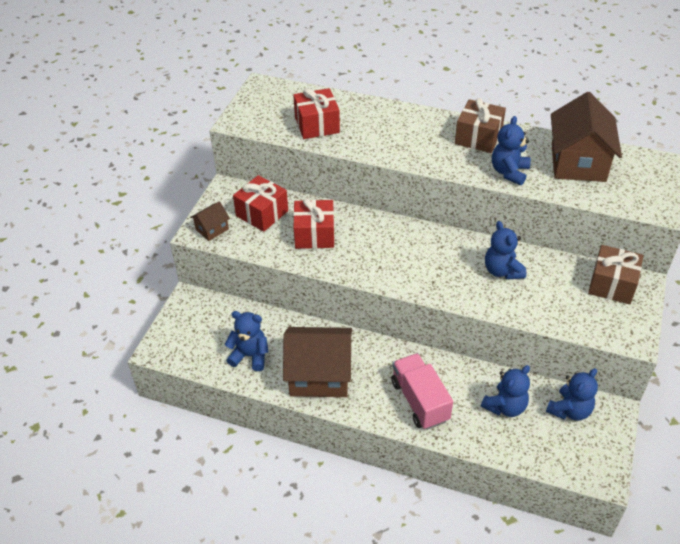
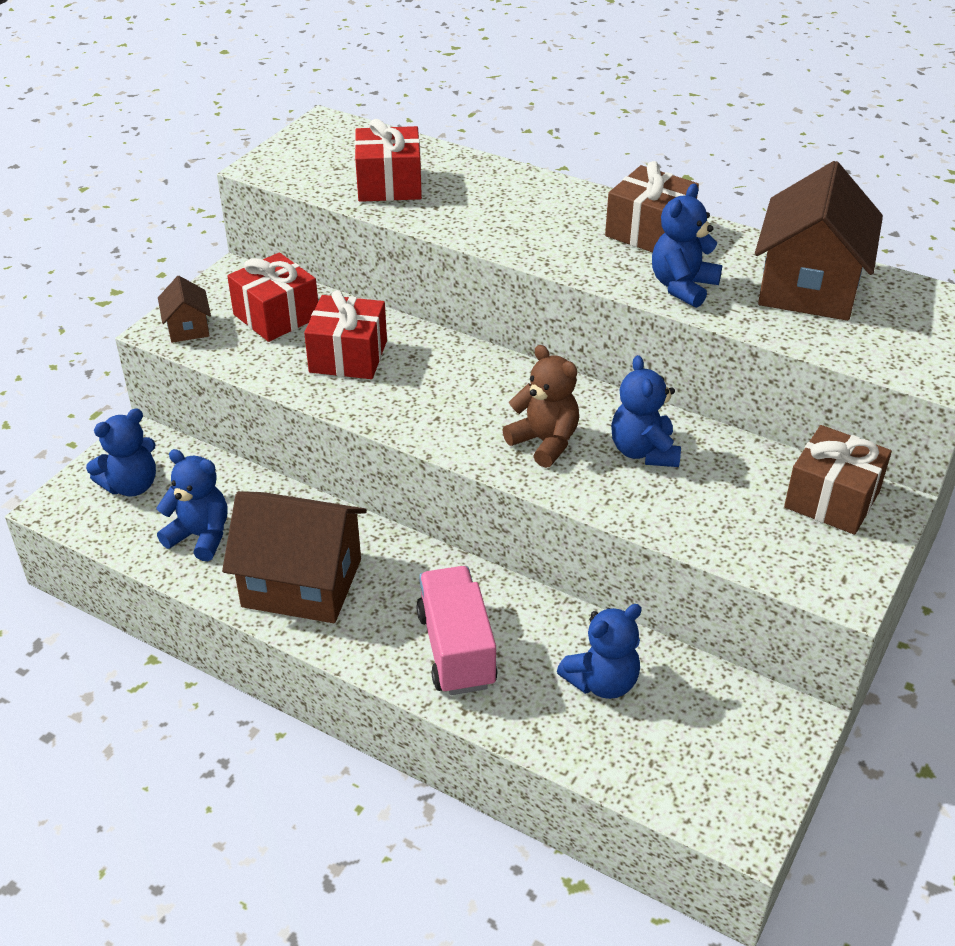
camera: 10 degrees right, 5 degrees down
brown house [190,201,230,241] -> brown house turned 75 degrees counterclockwise [158,276,211,343]
blue teddy bear [546,368,598,421] -> blue teddy bear moved to [86,409,156,497]
none -> brown teddy bear [503,345,579,468]

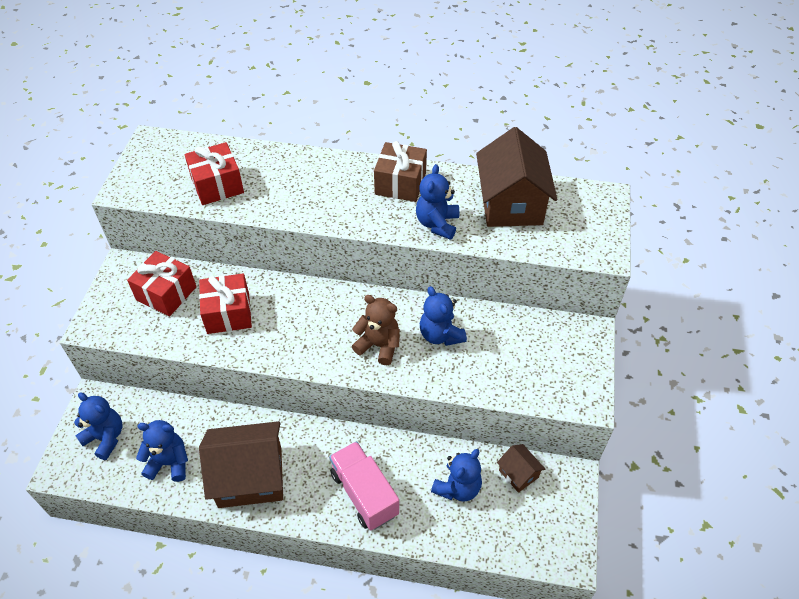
camera: 20 degrees left, 10 degrees up
blue teddy bear [86,409,156,497] -> blue teddy bear turned 90 degrees counterclockwise [74,392,122,460]
brown house [158,276,211,343] -> brown house moved to [497,444,545,493]
brown gift [784,425,892,535] -> none

